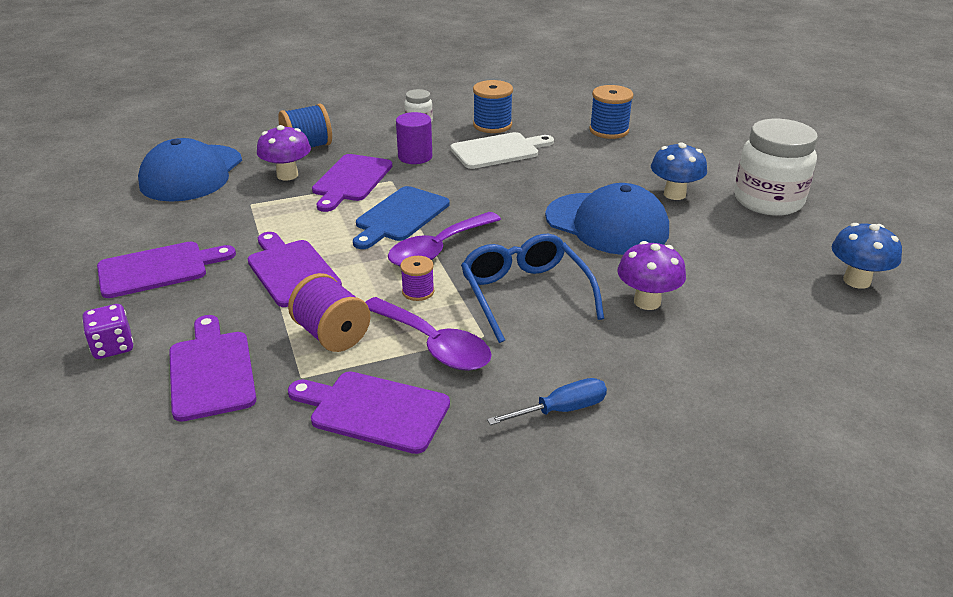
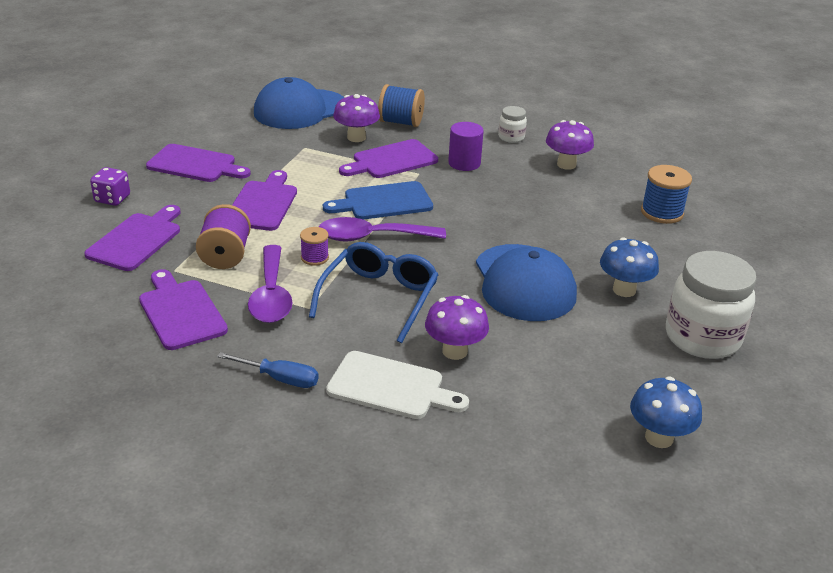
camera: 40 degrees right, 0 degrees up
white cutting board [450,132,554,169] -> white cutting board moved to [326,351,469,419]
blue spool [473,80,513,133] -> purple mushroom [546,120,594,170]

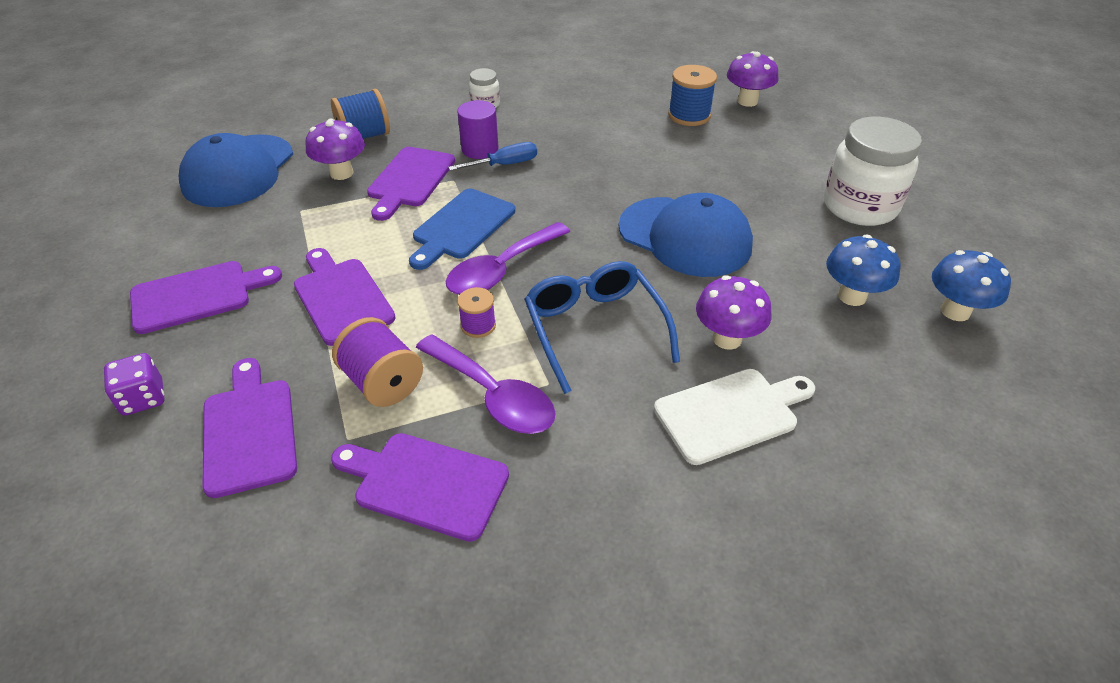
camera: 40 degrees left, 10 degrees up
blue screwdriver [217,352,319,388] -> blue screwdriver moved to [448,142,537,171]
purple mushroom [546,120,594,170] -> purple mushroom moved to [727,51,778,107]
blue mushroom [600,237,659,297] -> blue mushroom moved to [826,235,901,306]

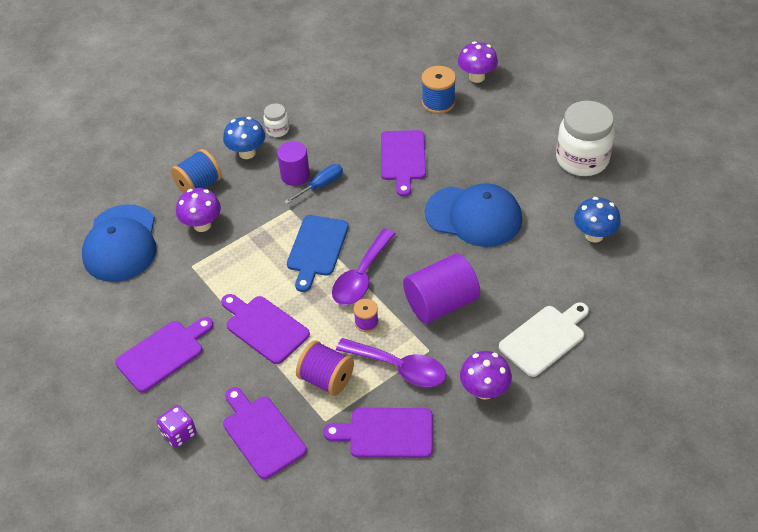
camera: 15 degrees left, 5 degrees up
purple cutting board [367,147,455,221] -> purple cutting board moved to [381,130,426,197]
blue glasses [524,261,680,394] -> purple cylinder [403,253,480,323]
purple mushroom [696,275,772,350] -> purple mushroom moved to [460,351,512,400]
blue mushroom [932,250,1011,321] -> blue mushroom moved to [223,117,265,159]

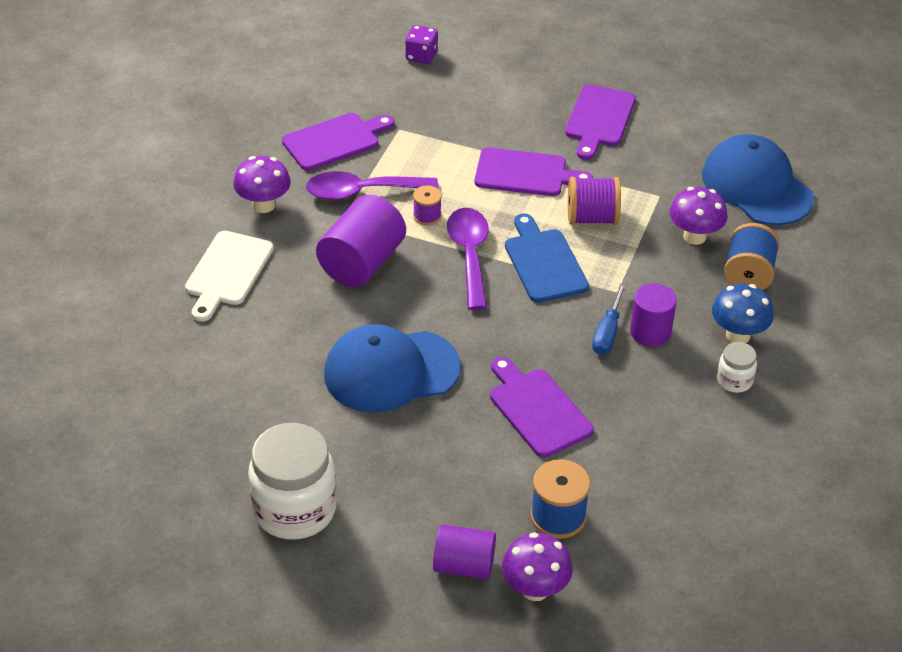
camera: 145 degrees right, 5 degrees down
purple dice [157,405,197,448] -> purple dice moved to [405,25,438,64]
purple cutting board [223,387,307,479] -> none
purple spool [296,340,354,396] -> purple spool moved to [568,177,621,225]
blue mushroom [574,197,621,242] -> none
none -> purple cylinder [433,524,496,579]

